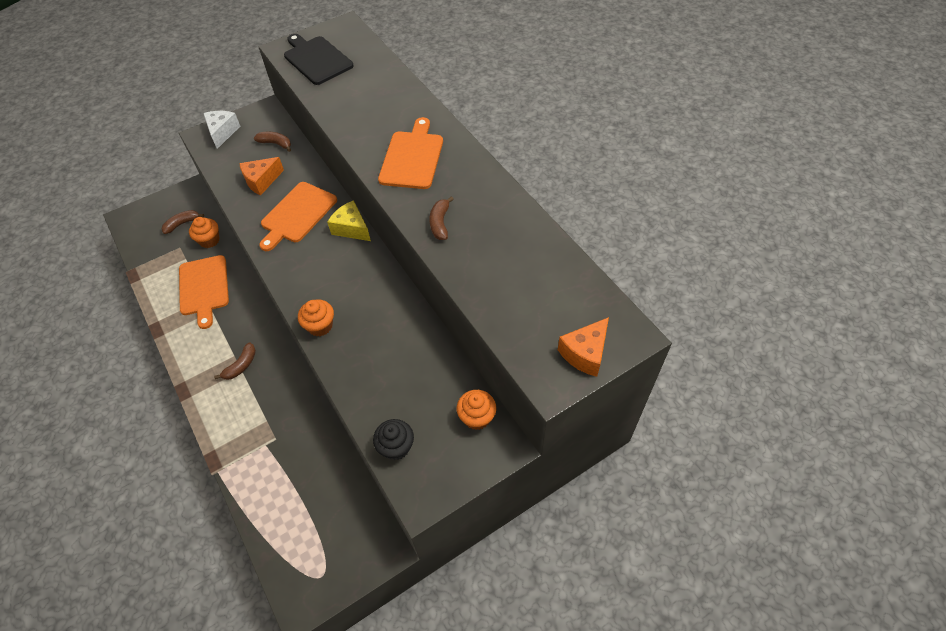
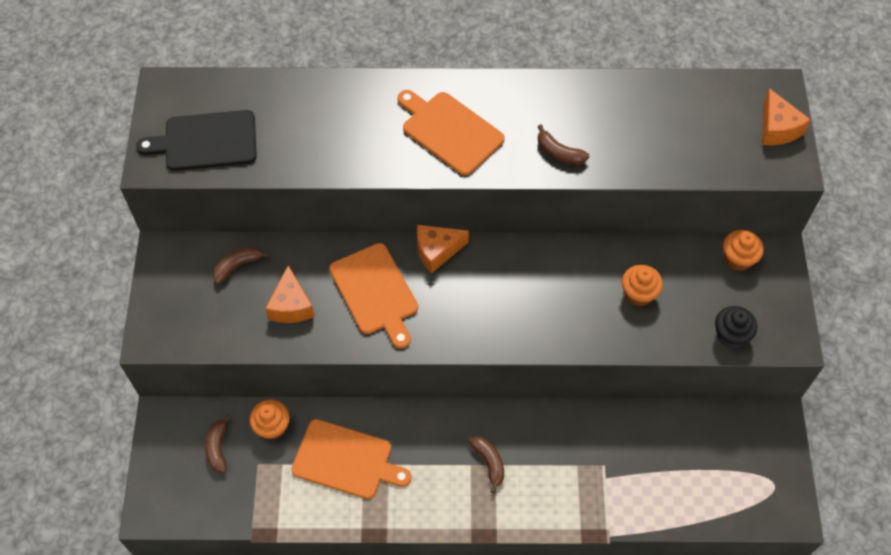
camera: 60 degrees left, 5 degrees up
white cheese [203,111,240,149] -> none
orange cupcake [298,299,334,336] -> orange cupcake moved to [622,265,663,306]
yellow cheese [327,200,371,241] -> orange cheese [417,225,469,274]

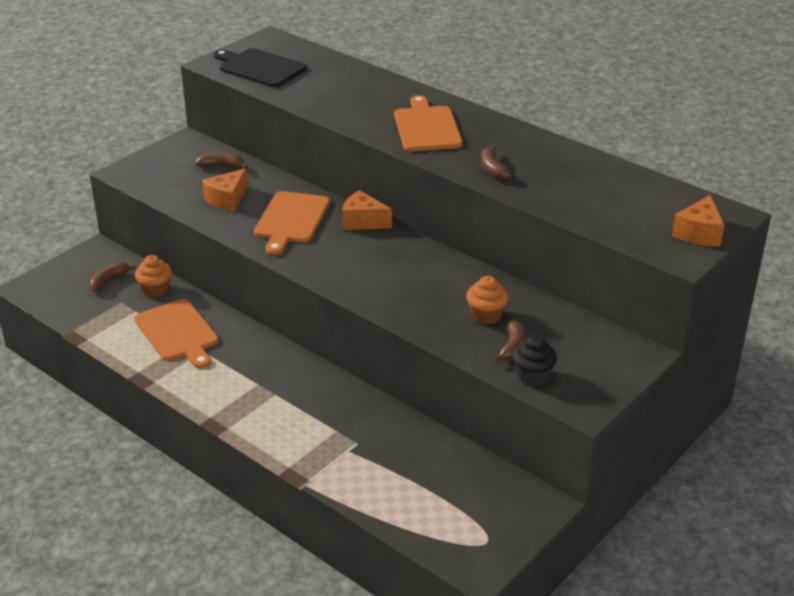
camera: 40 degrees right, 25 degrees down
brown banana [469,436,504,493] -> brown banana moved to [493,319,526,362]
orange cupcake [723,230,764,271] -> none

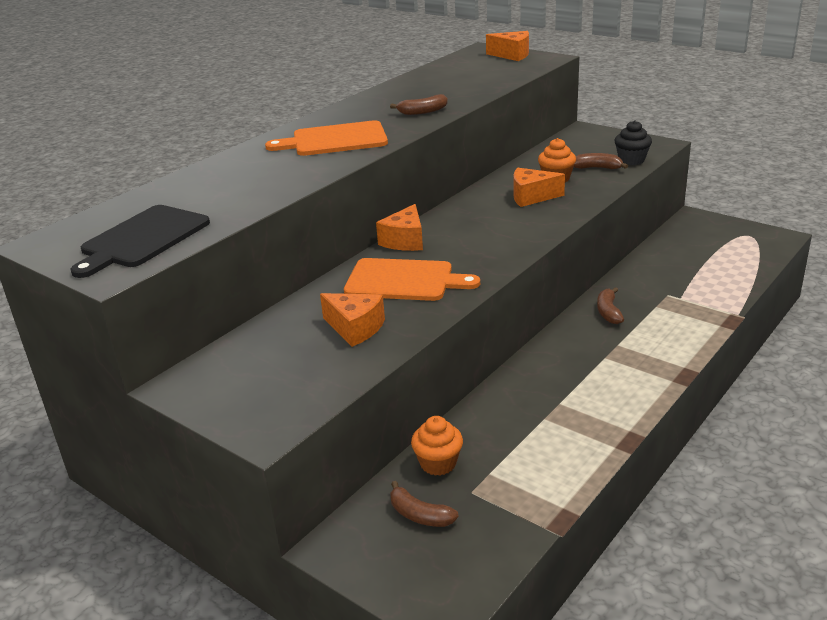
camera: 90 degrees left, 5 degrees down
orange cutting board [134,299,219,369] -> none
brown banana [195,153,248,169] -> brown banana moved to [597,287,624,324]
none -> orange cheese [514,168,565,207]

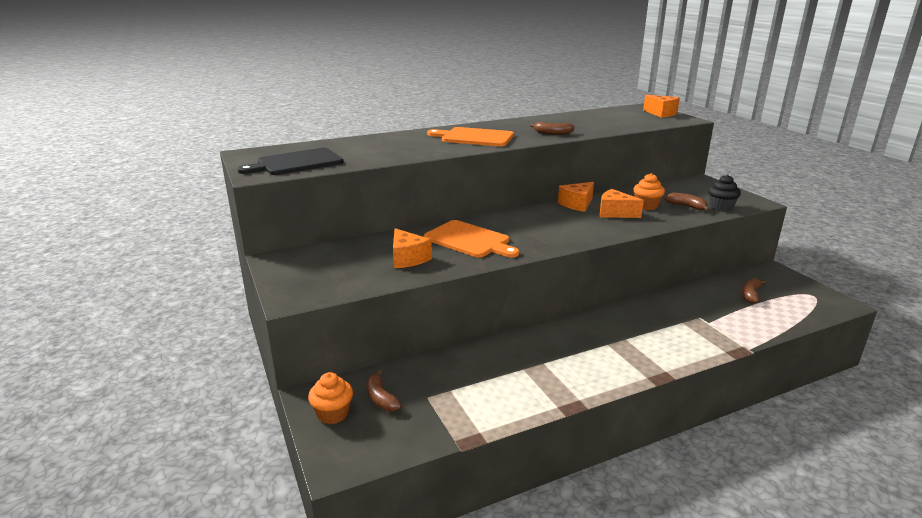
camera: 25 degrees right, 5 degrees down
orange cheese [376,204,423,251] -> orange cheese moved to [558,182,594,212]
orange cupcake [411,416,463,476] -> orange cupcake moved to [308,372,353,424]
brown banana [597,287,624,324] -> brown banana moved to [742,278,766,304]

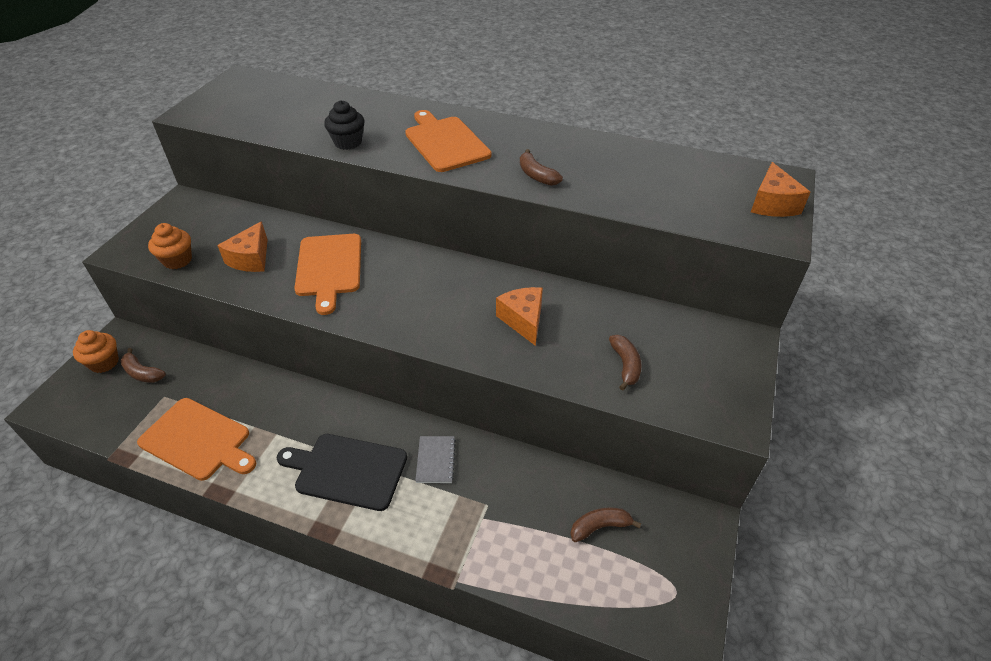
camera: 45 degrees right, 20 degrees up
black cutting board [237,148,344,175] -> black cutting board moved to [277,434,407,511]
brown banana [367,370,401,411] -> brown banana turned 75 degrees counterclockwise [120,348,166,383]
orange cheese [558,182,594,212] -> none
orange cupcake [633,173,665,210] -> orange cupcake moved to [148,223,192,269]
black cupcake [708,175,741,212] -> black cupcake moved to [324,100,365,150]
none -> orange cutting board [137,398,256,481]
none -> grey notebook [415,436,456,483]

